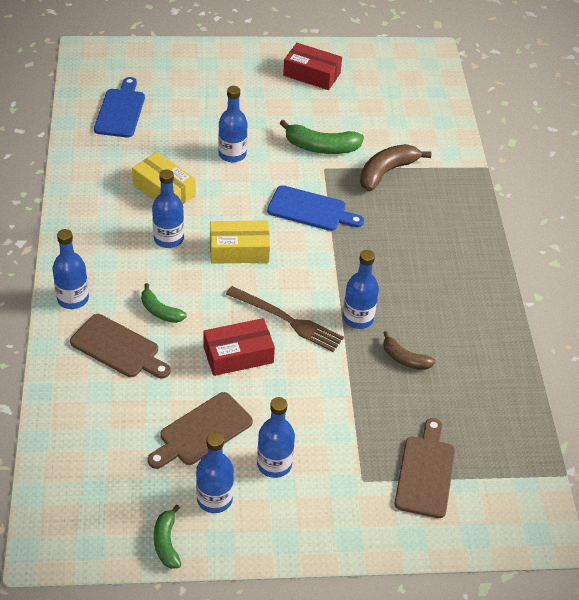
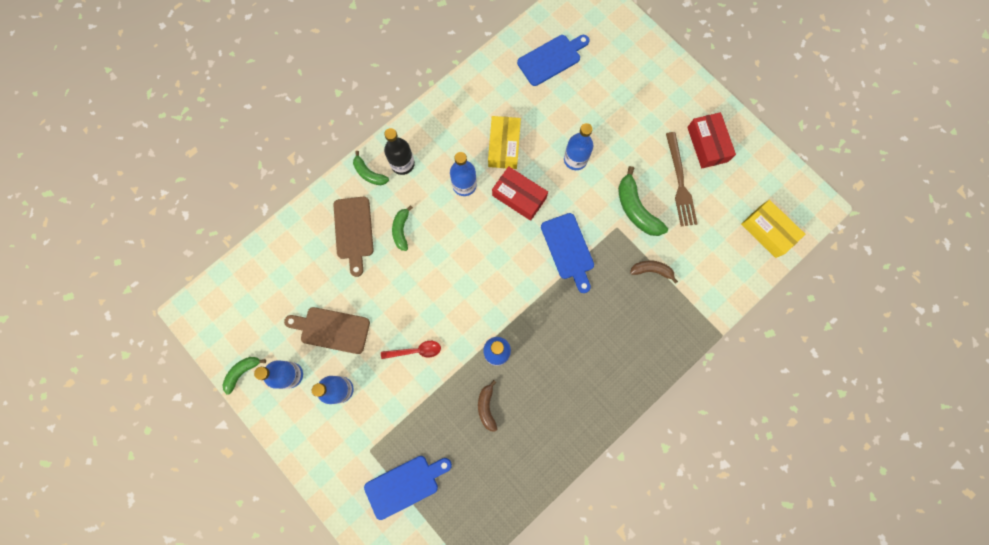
camera: 55 degrees right, 30 degrees up
blue bottle [52,229,89,309] -> green banana [353,151,389,185]
red box [203,318,275,376] -> red box moved to [492,166,548,221]
yellow box [210,221,270,264] -> yellow box moved to [741,200,805,258]
brown fork [226,286,344,352] -> brown fork moved to [666,132,697,227]
brown banana [360,144,431,191] -> brown banana [630,260,678,284], size x0.61
brown cutting board [395,418,455,518] -> blue cutting board [364,456,452,520]
none -> red spoon [381,341,441,359]
none -> black bottle [384,128,415,175]

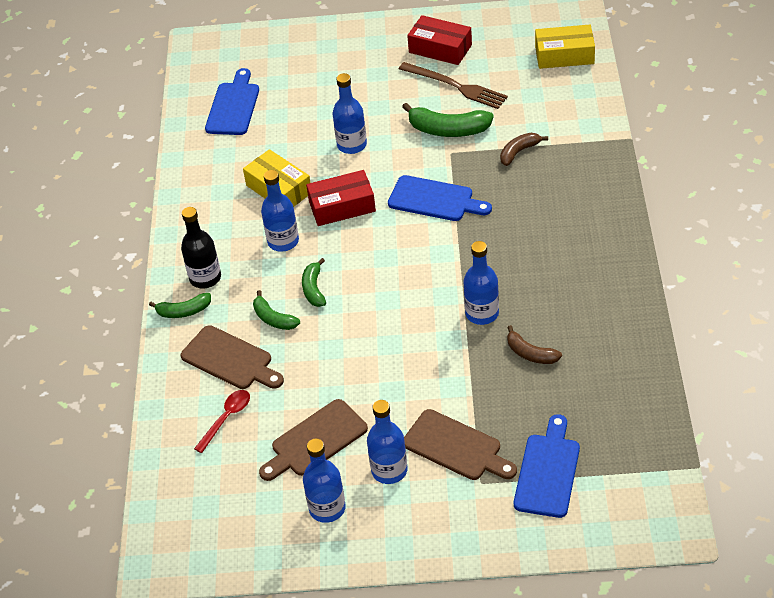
camera: 45 degrees left, 30 degrees down
green banana [222,357,266,395] -> green banana moved to [302,258,326,307]
red spoon [381,341,441,359] -> red spoon moved to [194,390,250,453]
none -> brown cutting board [404,409,517,480]

